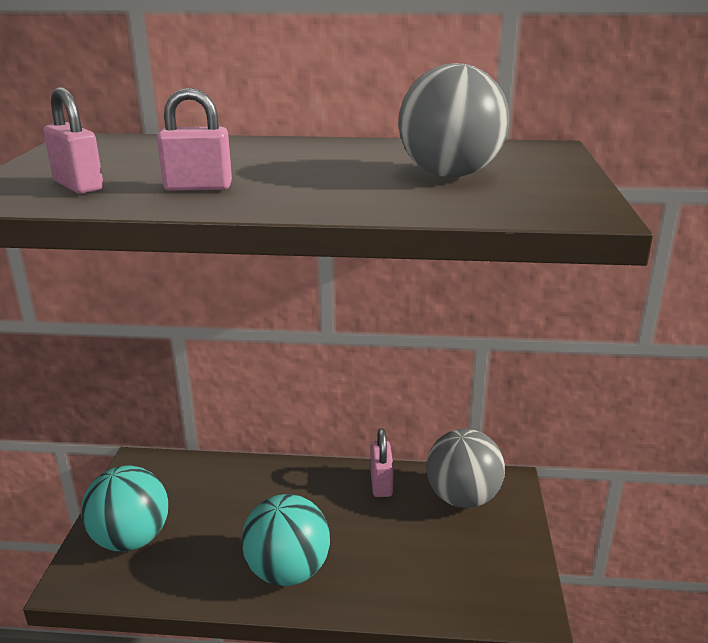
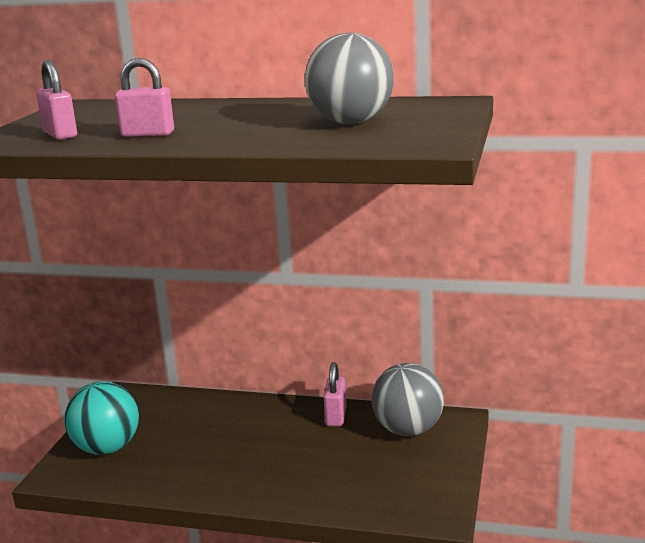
camera: 10 degrees right, 5 degrees down
turquoise ball [241,494,330,586] -> none

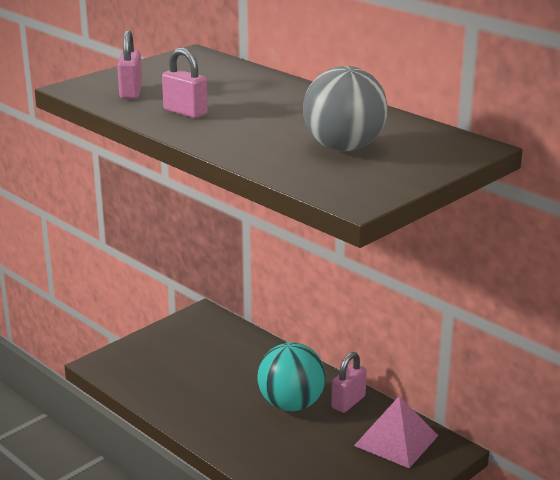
camera: 30 degrees right, 5 degrees up
turquoise ball [65,381,139,455] -> turquoise ball moved to [258,342,326,411]
grey ball [371,363,444,436] -> pink pyramid [354,396,439,468]

